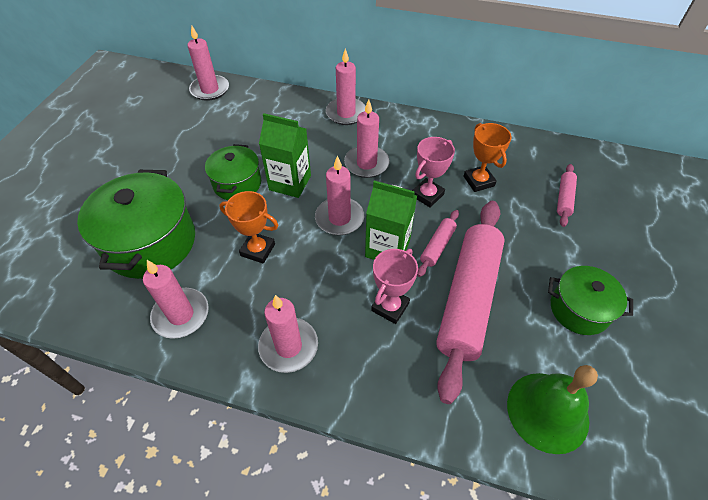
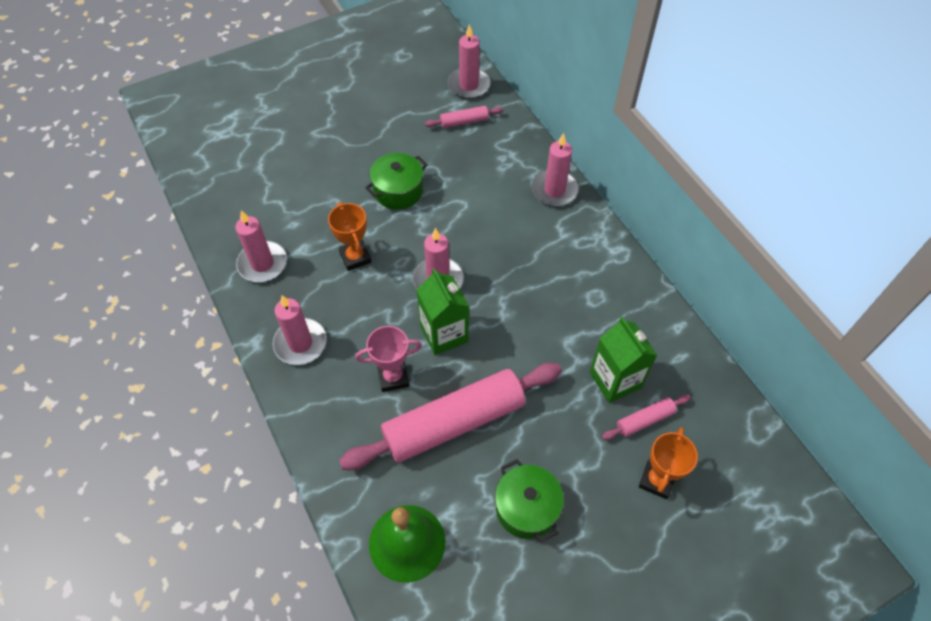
camera: 45 degrees right, 5 degrees up
green pot [77,170,195,279] -> none
green carton [259,113,311,198] -> green carton moved to [590,317,657,403]
pink candle [344,99,390,178] -> none
pink trophy [412,137,455,207] -> none
pink rolling pin [417,210,459,277] -> pink rolling pin moved to [425,106,503,128]
orange trophy [463,123,512,192] -> orange trophy moved to [639,427,698,499]

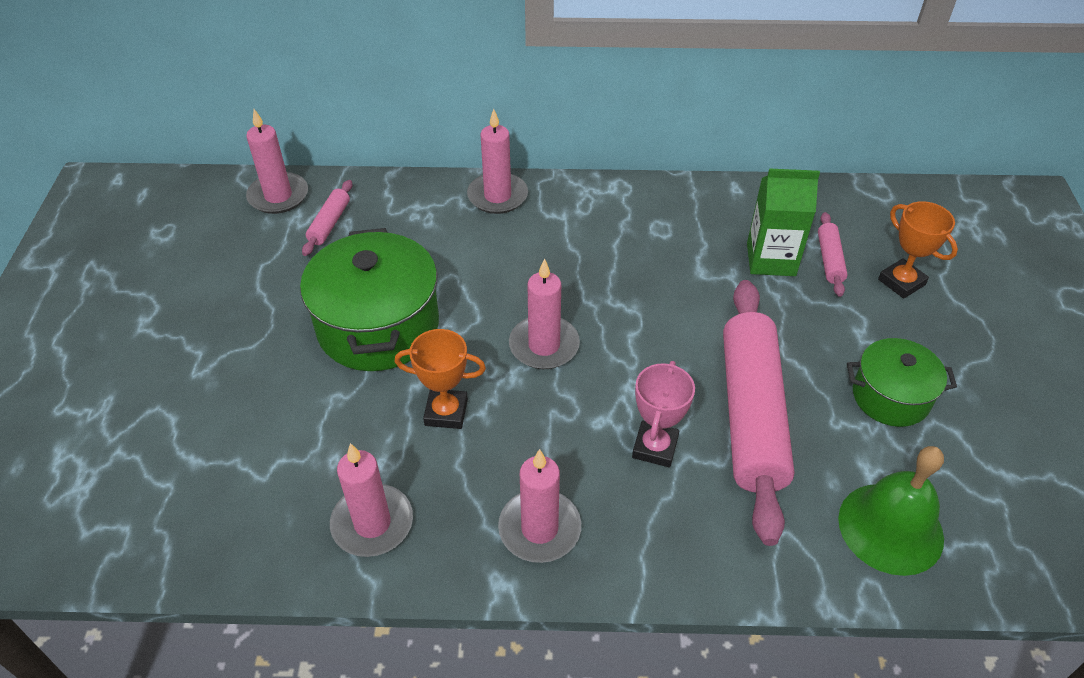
camera: 60 degrees left, 10 degrees down
green pot [365,153,427,210] -> green pot [300,228,439,371], size x1.69
green carton [416,268,469,355] -> none

